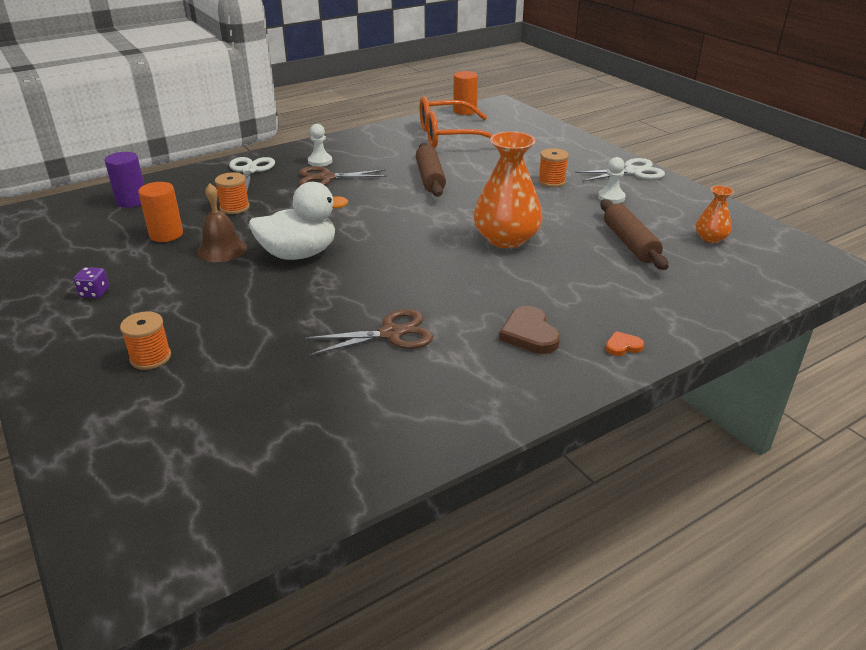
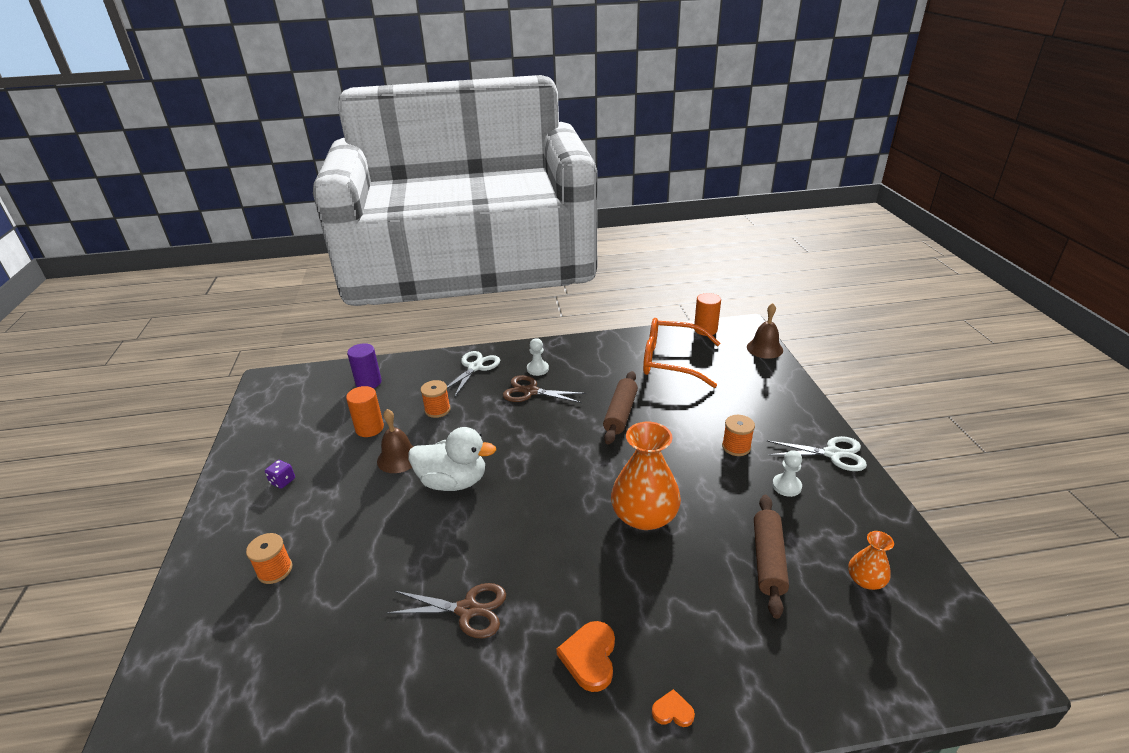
camera: 25 degrees right, 0 degrees up
brown heart [499,306,561,354] -> orange heart [556,621,615,692]
none -> brown bell [747,303,783,359]

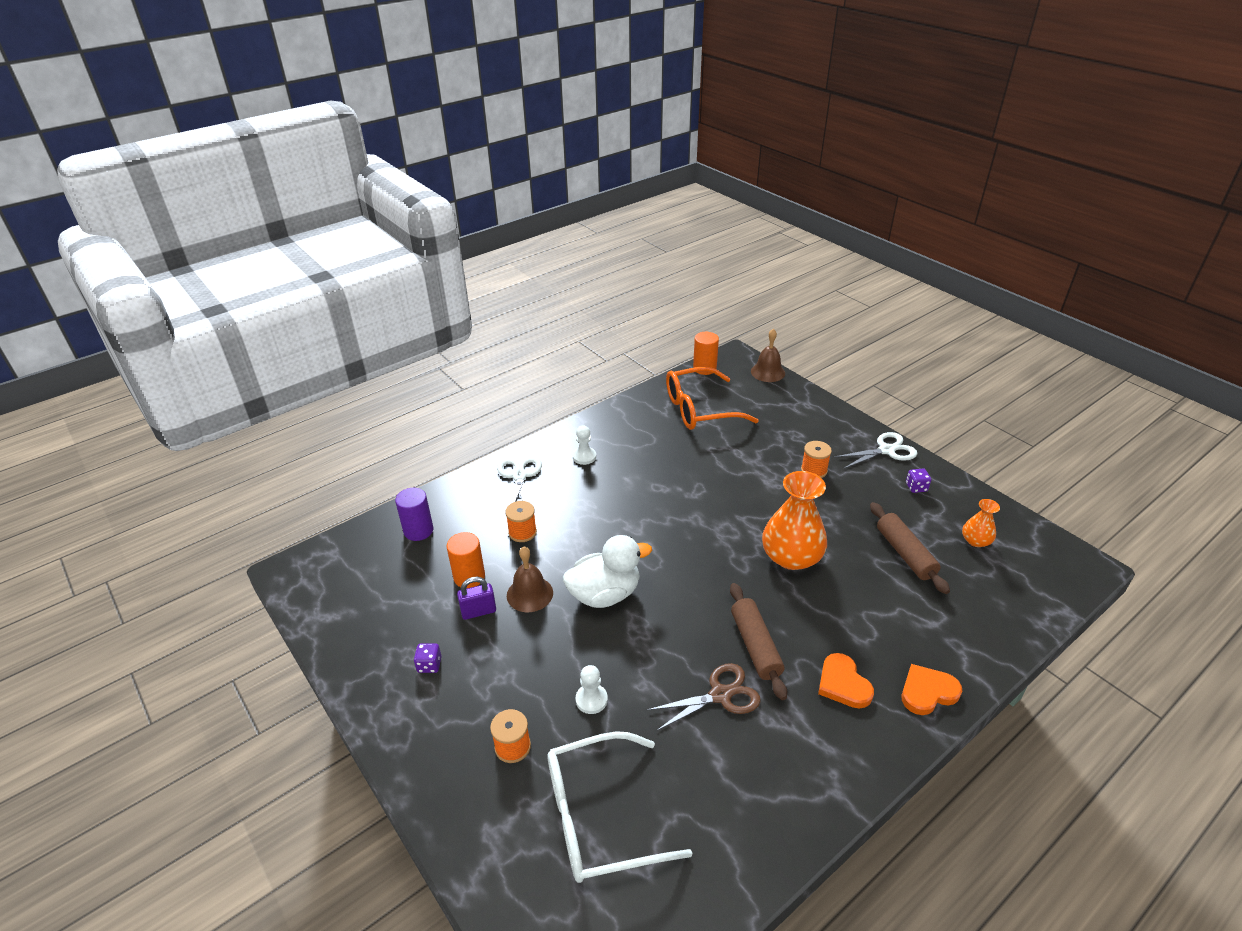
camera: 30 degrees left, 5 degrees up
brown scissors [503,375,586,403] -> none
brown rolling pin [603,371,638,445] -> brown rolling pin moved to [730,583,787,700]
orange heart [652,689,695,727] -> orange heart [901,664,962,715], size x1.80
white pawn [772,450,802,497] -> white pawn moved to [576,665,608,714]
none -> purple padlock [457,577,496,620]
none -> white glasses [547,731,693,883]
none -> purple dice [906,469,931,493]

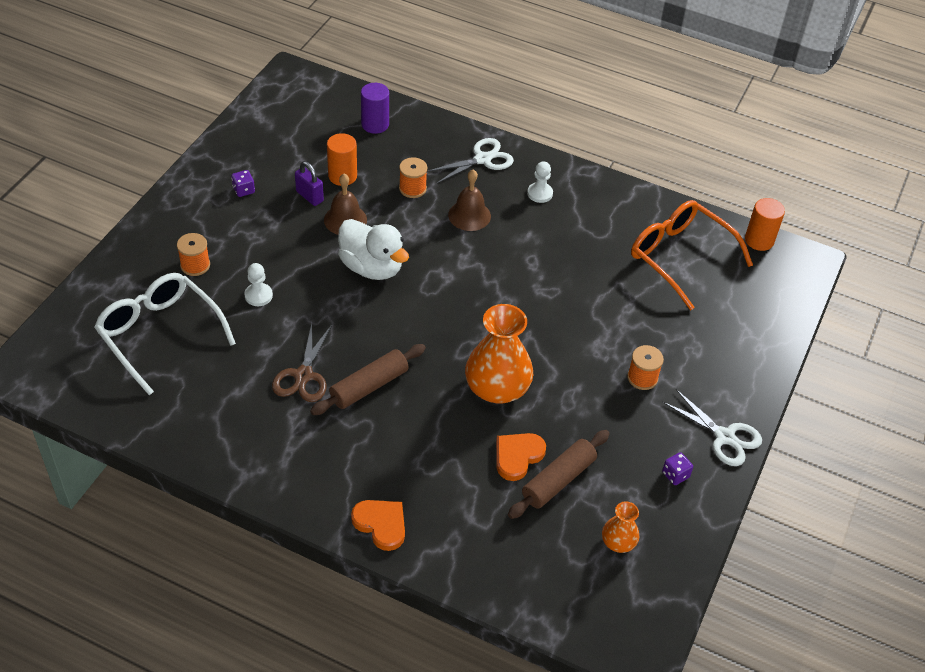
camera: 60 degrees right, 10 degrees up
brown scissors [647,663,761,731] -> brown scissors turned 60 degrees clockwise [272,323,332,402]
brown bell [751,329,785,382] -> brown bell moved to [448,170,491,231]
orange heart [818,653,874,709] -> orange heart moved to [496,433,546,481]

